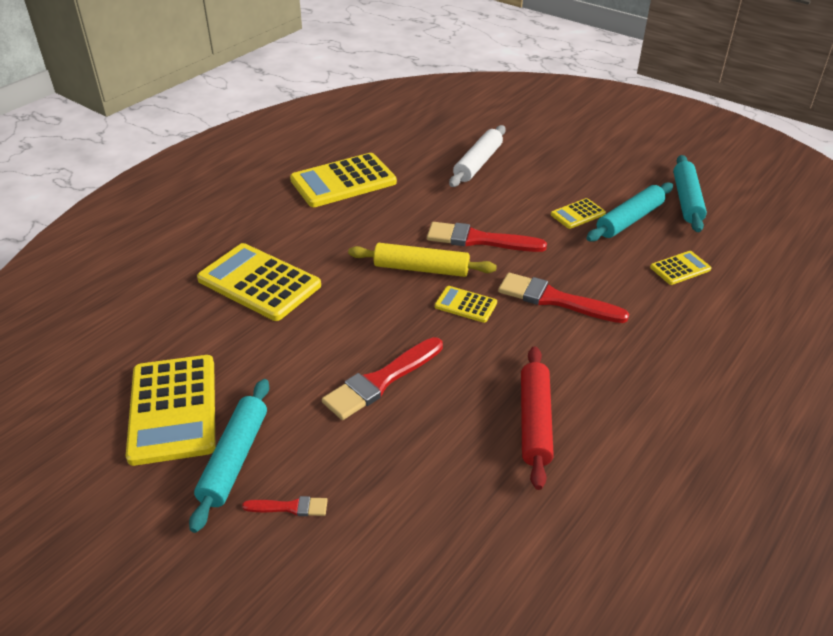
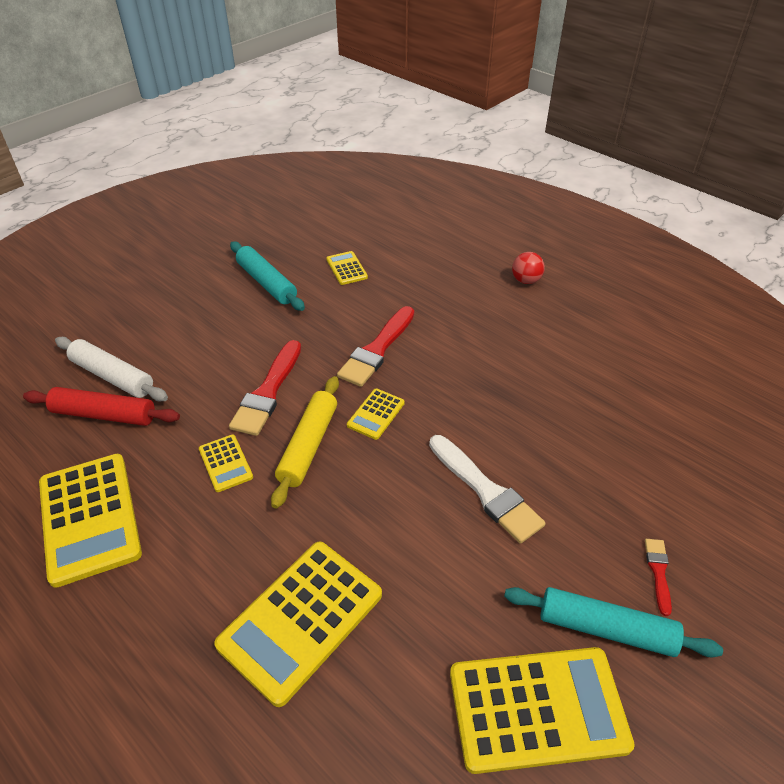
camera: 85 degrees left, 5 degrees up
red brush [322,337,443,420] -> white brush [429,435,546,544]
red rolling pin [521,346,554,490] -> red rolling pin moved to [23,387,180,426]
yellow calculator [551,198,606,229] -> yellow calculator moved to [199,434,253,492]
turquoise rolling pin [673,155,707,232] -> none
none -> red ball [512,252,545,284]

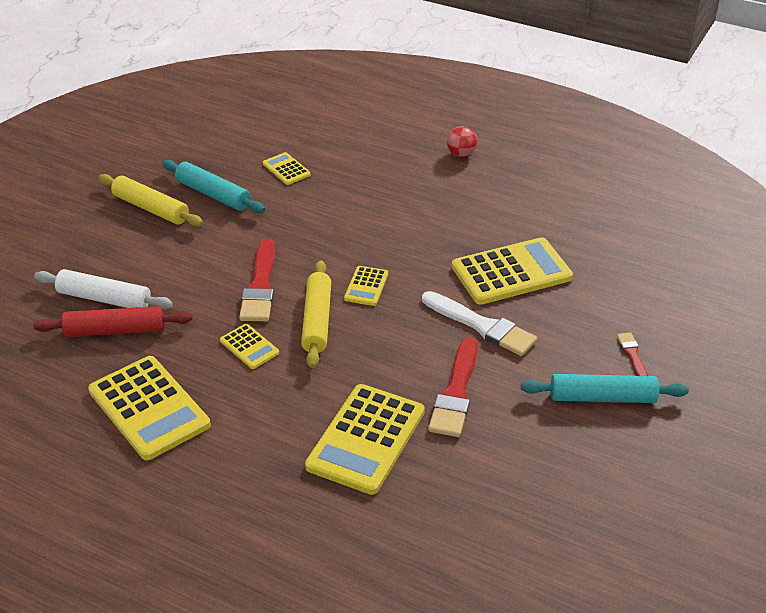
camera: 15 degrees left, 5 degrees down
red brush [337,306,414,387] -> red brush moved to [428,337,478,437]
yellow calculator [450,647,635,774] -> yellow calculator moved to [452,237,573,305]
none -> yellow rolling pin [98,174,203,227]

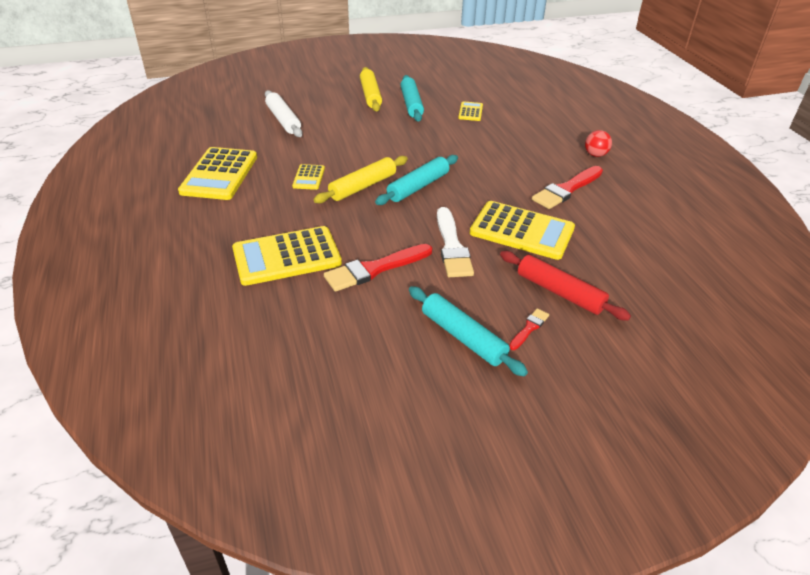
camera: 45 degrees right, 0 degrees up
red rolling pin [33,306,192,337] -> red rolling pin moved to [500,251,631,321]
red brush [239,239,275,321] -> red brush moved to [532,166,603,209]
yellow calculator [344,266,388,306] -> turquoise rolling pin [375,155,458,205]

